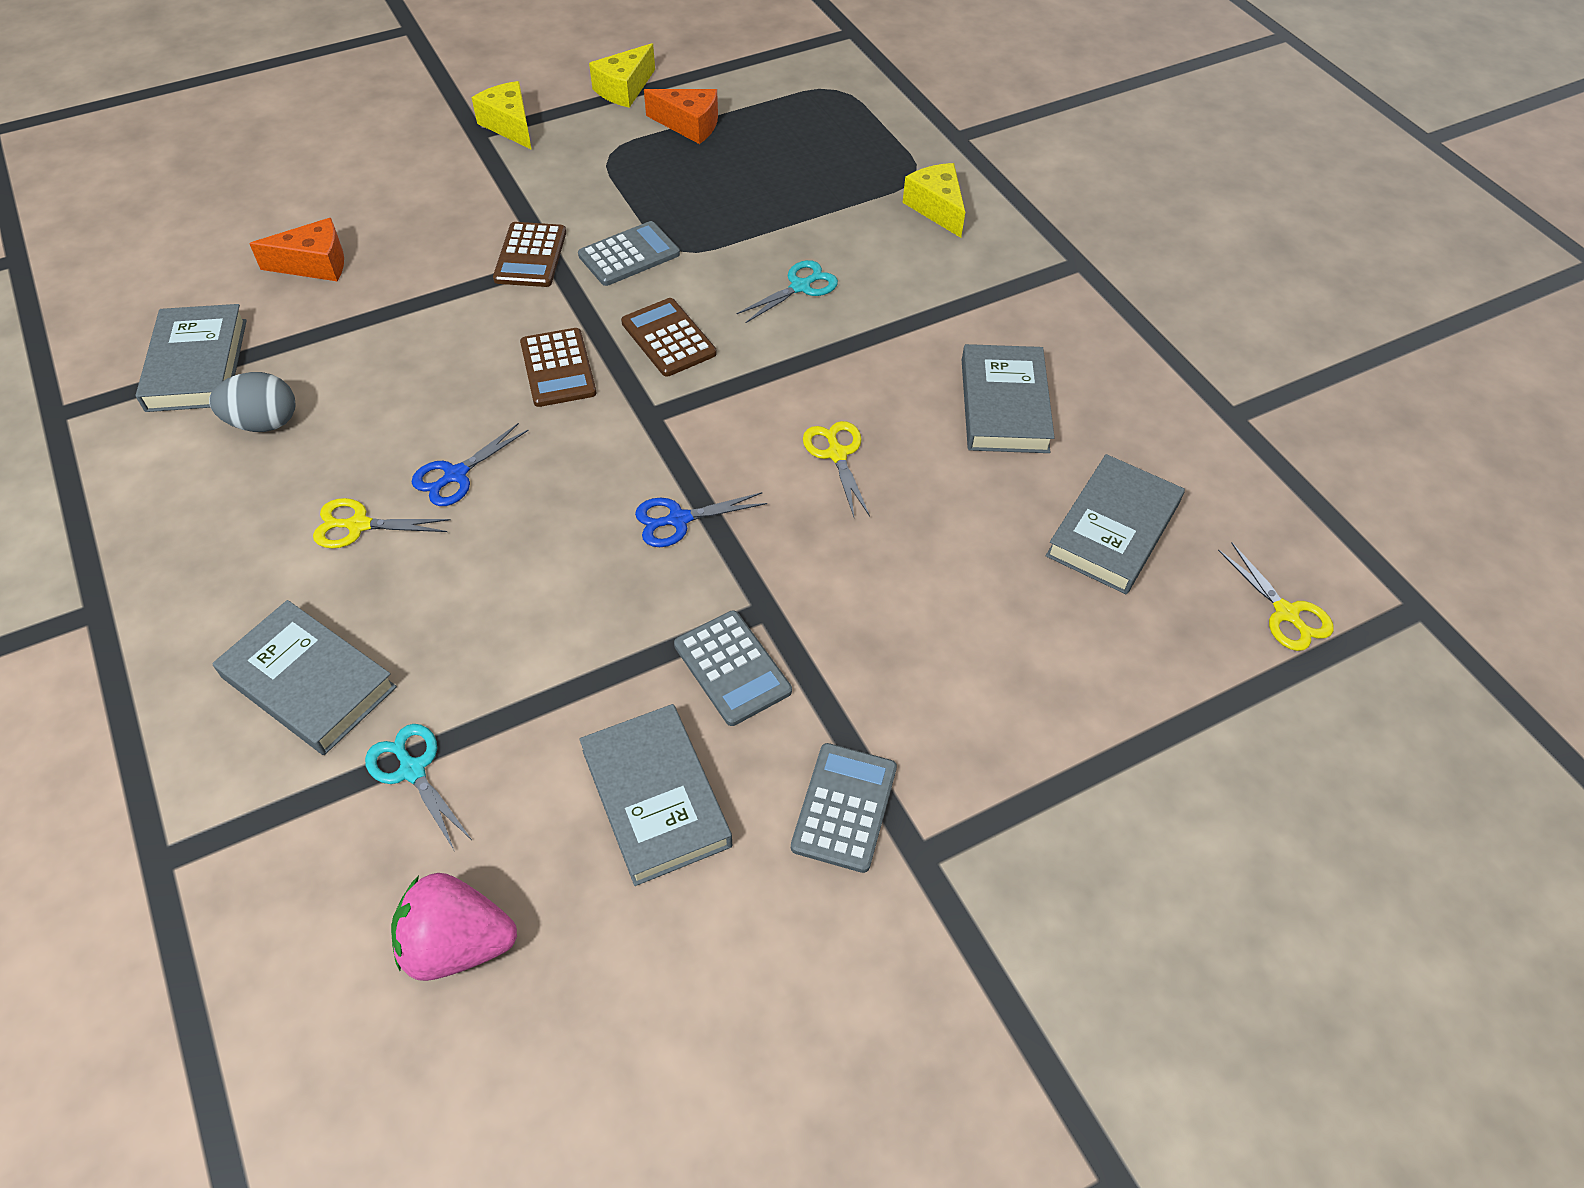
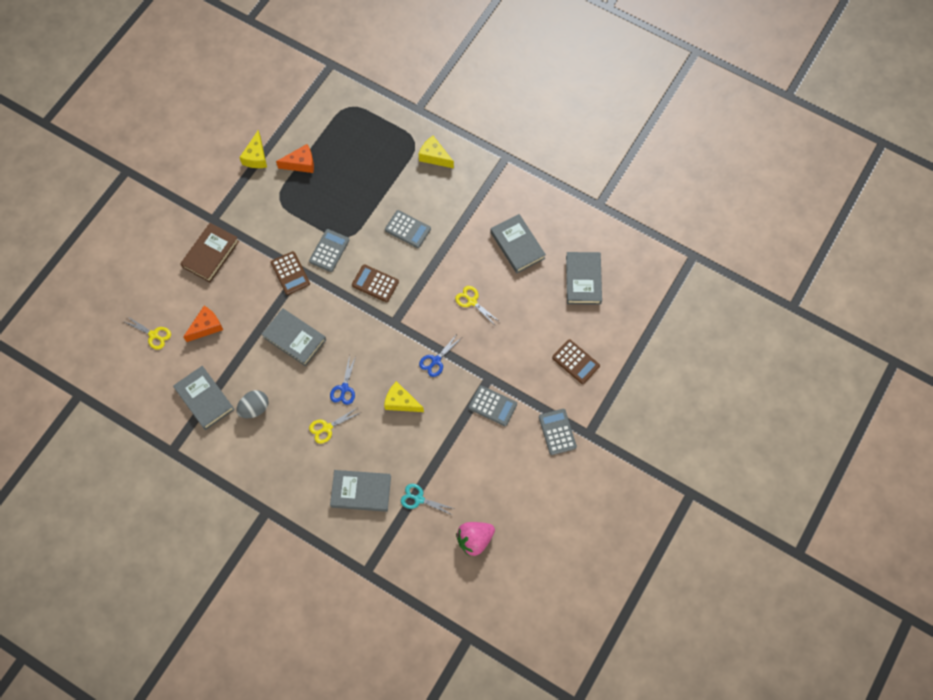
camera: 30 degrees left, 15 degrees up
yellow cheese [472,81,532,150] -> yellow cheese moved to [384,381,424,412]
brown calculator [520,328,597,407] -> brown calculator moved to [552,339,600,384]
grey book [579,704,732,886] -> grey book moved to [261,308,326,366]
turquoise scissors [736,260,838,323] -> grey calculator [385,210,431,248]
yellow scissors [1218,542,1333,651] -> yellow scissors moved to [123,316,171,350]
none -> brown book [180,223,239,282]

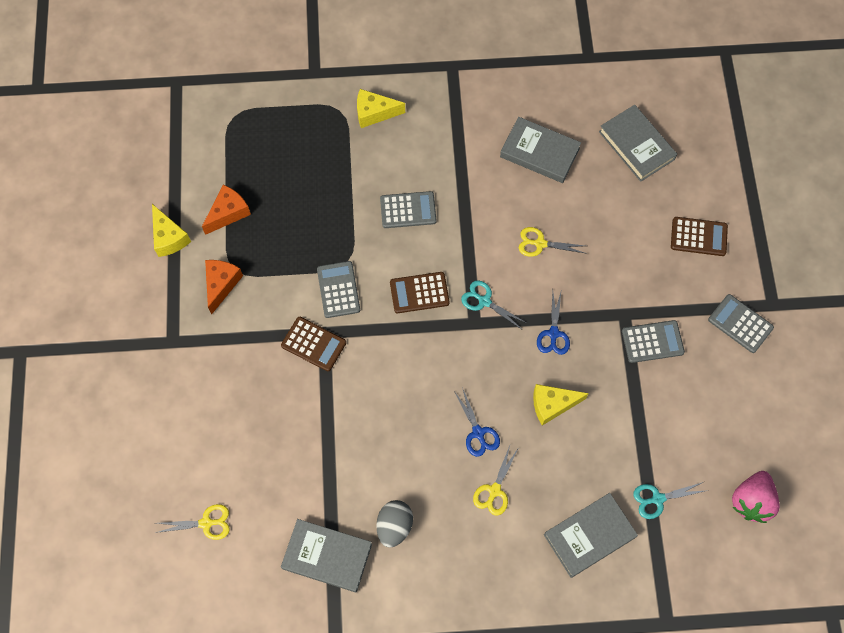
camera: 35 degrees left, 0 degrees up
brown book [180,223,239,282] -> none
orange cheese [183,306,223,342] -> orange cheese moved to [205,260,243,314]
grey book [261,308,326,366] -> none
none -> turquoise scissors [461,281,526,329]

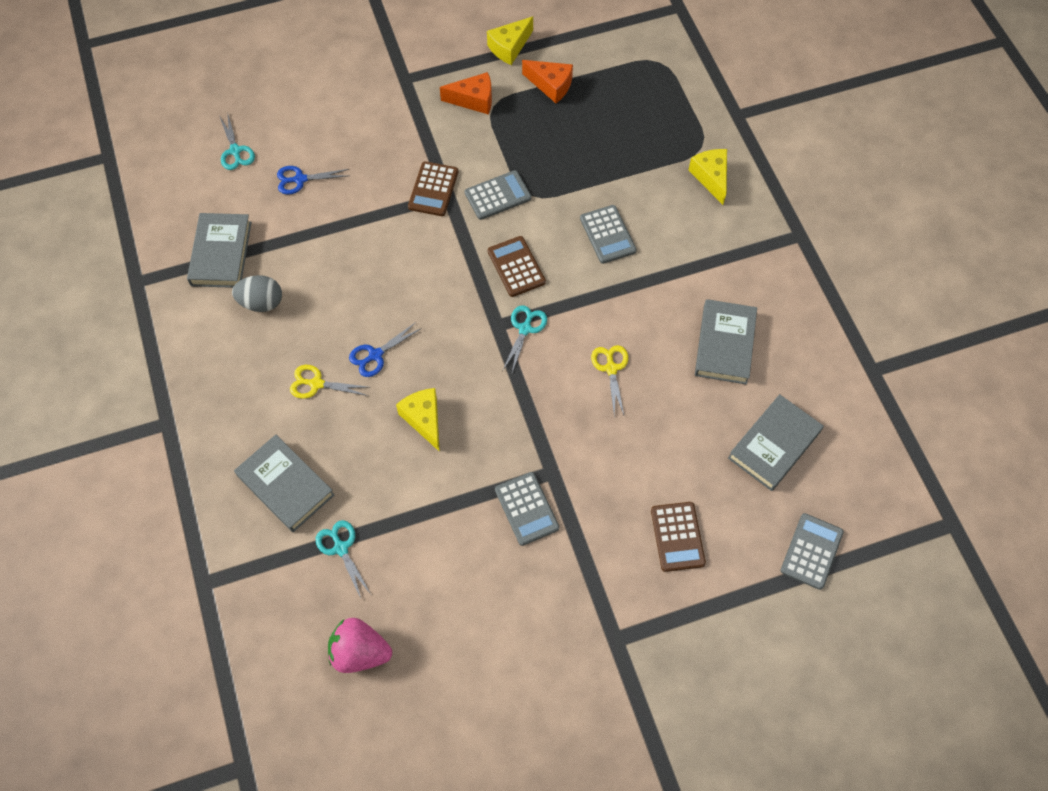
camera: 75 degrees right, 5 degrees down
yellow scissors [155,504,230,540] -> turquoise scissors [220,115,255,170]
blue scissors [537,289,570,355] -> blue scissors moved to [277,166,349,194]
grey calculator [708,294,774,353] -> grey calculator moved to [780,513,844,590]

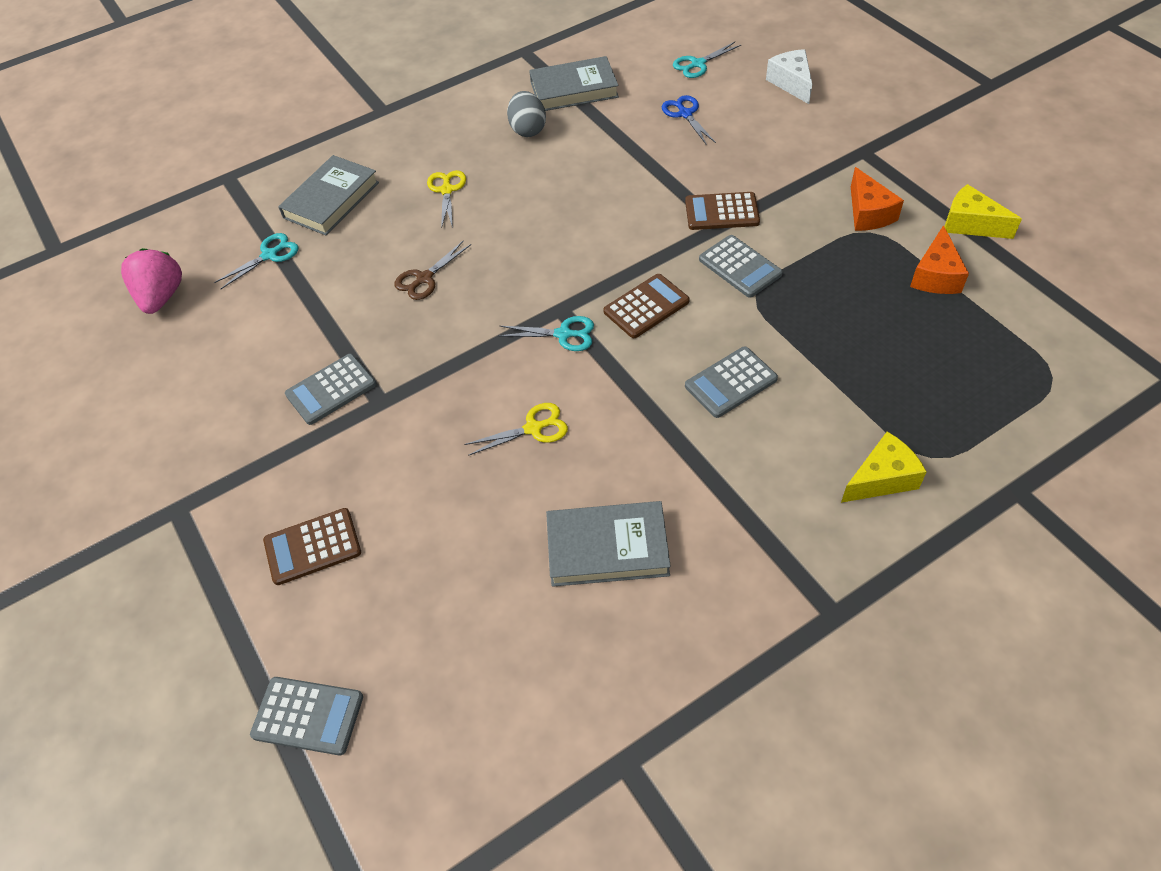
camera: 80 degrees right, 10 degrees down
blue scissors [349,322,422,377] -> none
yellow cheese [396,388,440,452] -> brown scissors [394,240,471,300]
grey book [728,394,824,491] -> none
none -> white cheese [766,49,812,104]

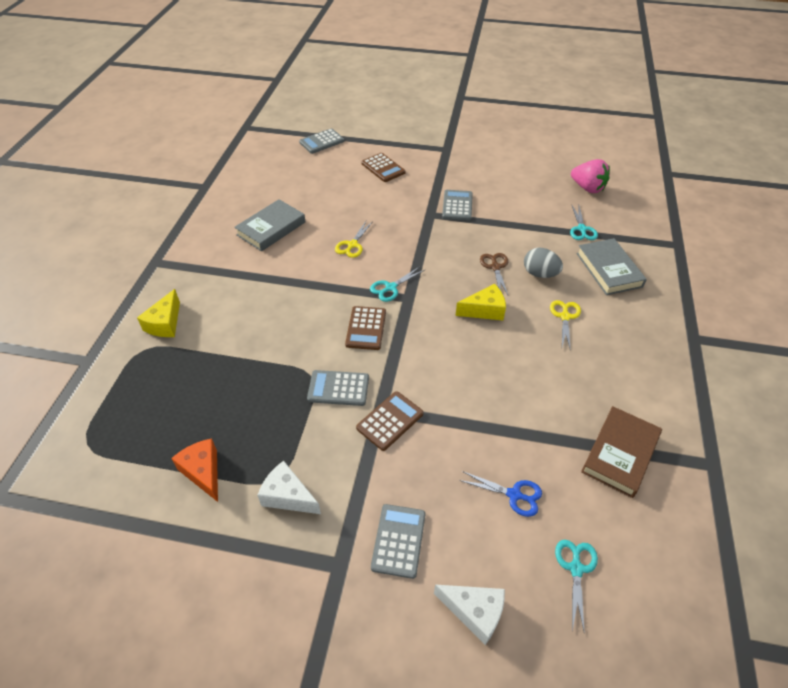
camera: 130 degrees right, 5 degrees down
brown calculator [263,508,361,585] -> brown calculator turned 120 degrees clockwise [361,153,405,182]
yellow scissors [427,170,466,229] -> yellow scissors turned 120 degrees counterclockwise [550,300,581,351]
grey egg [507,91,546,137] -> grey egg moved to [524,248,563,278]
grey book [529,56,619,111] -> brown book [581,406,662,498]
grey calculator [685,346,778,418] -> grey calculator moved to [371,504,426,579]
orange cheese [851,167,904,231] -> white cheese [257,461,321,514]
yellow cheese [944,184,1022,239] -> yellow cheese moved to [455,284,506,320]

